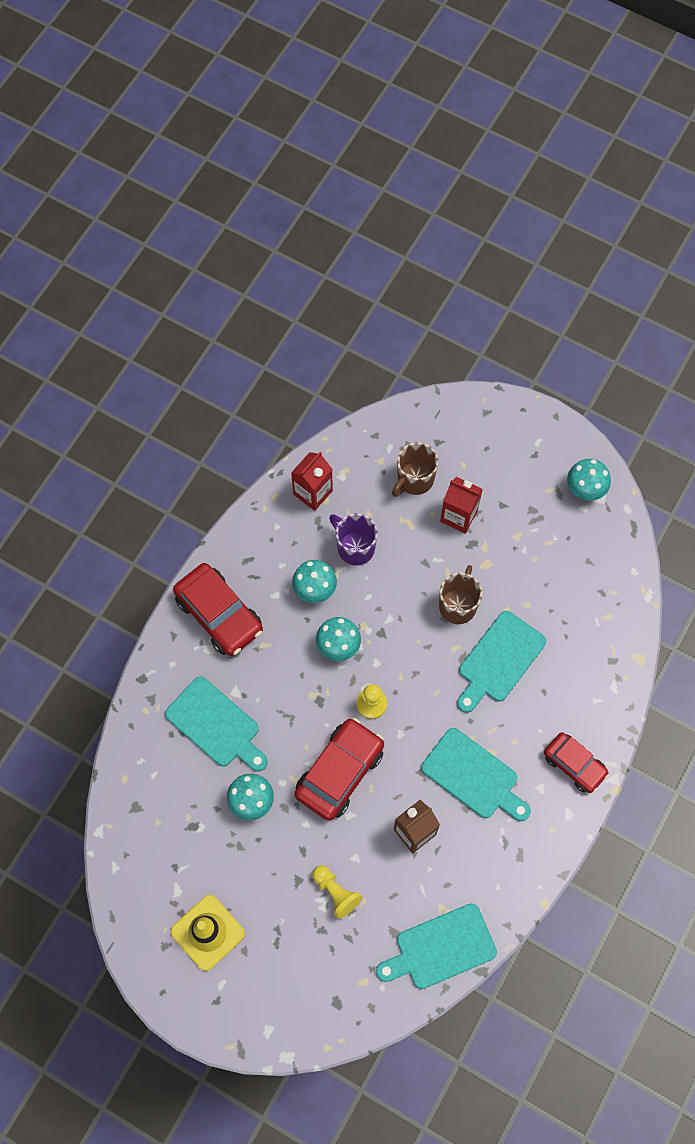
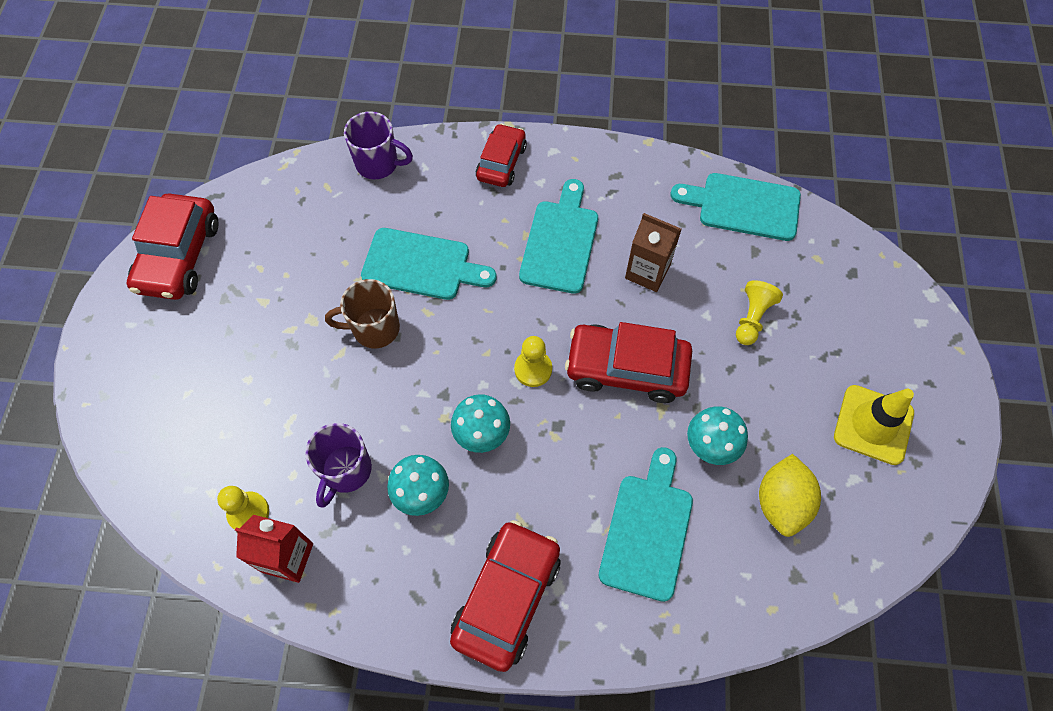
camera: 115 degrees left, 5 degrees down
turquoise cutting board [376,903,497,989] -> turquoise cutting board turned 150 degrees clockwise [670,173,801,241]
brown mug [392,442,438,497] -> none
red carton [440,477,483,534] -> none
turquoise mushroom [567,459,611,501] -> red car [127,194,219,300]
none -> yellow pawn [217,486,269,530]
none -> purple mug [344,111,413,179]
none -> yellow lemon [759,454,821,537]

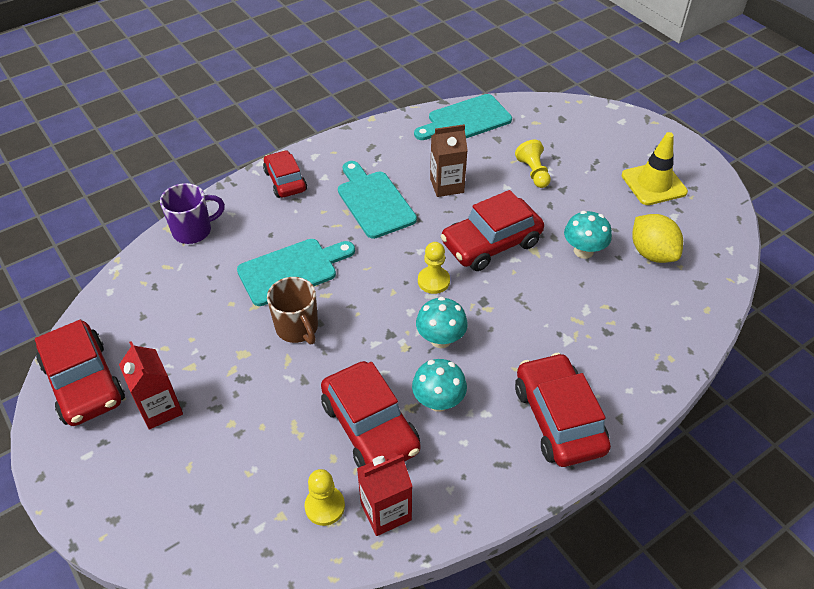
camera: 40 degrees left, 15 degrees down
purple mug [305,423,372,508] -> red car [321,361,421,468]
brown mug [325,279,400,348] -> brown mug turned 75 degrees counterclockwise [267,277,318,344]
turquoise cutting board [599,447,693,602] -> none
none -> red carton [119,341,183,430]

